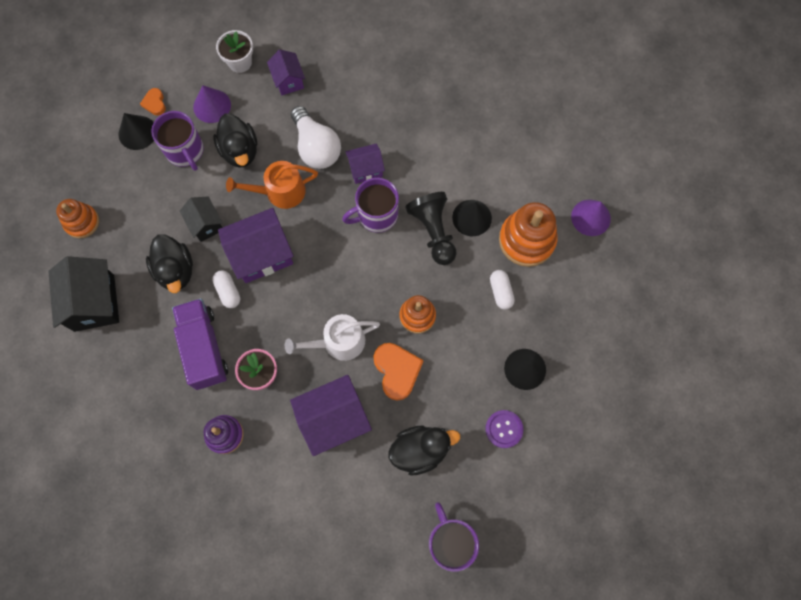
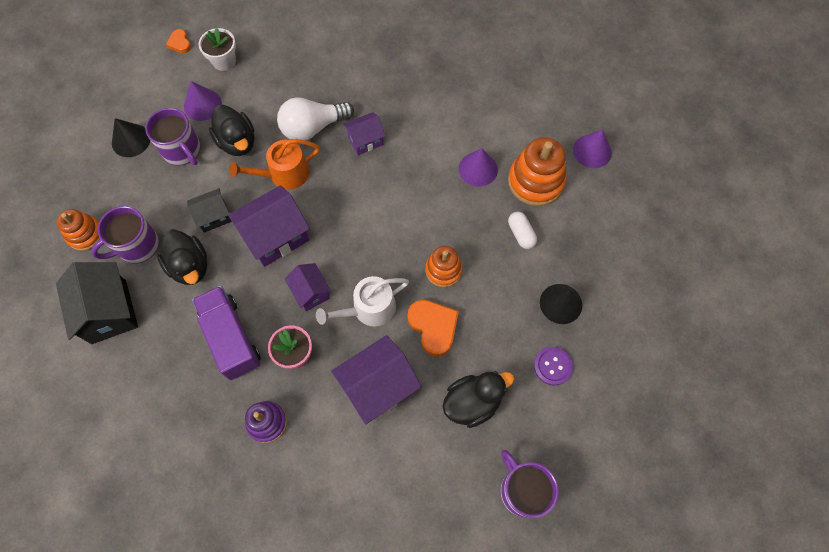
camera: 10 degrees left, 5 degrees down
orange heart [140,88,166,116] -> orange heart moved to [166,29,191,53]
black house [180,196,223,242] -> black house turned 75 degrees counterclockwise [187,188,232,233]
white capsule [212,270,240,308] -> none
purple house [267,49,305,95] -> purple house moved to [285,263,331,311]
white light bulb [291,106,341,169] -> white light bulb turned 105 degrees clockwise [277,97,354,141]
purple mug [342,178,399,233] -> purple mug moved to [91,206,159,264]
black pawn [405,192,457,265] -> none
black cone [452,200,492,236] -> purple cone [459,148,498,187]

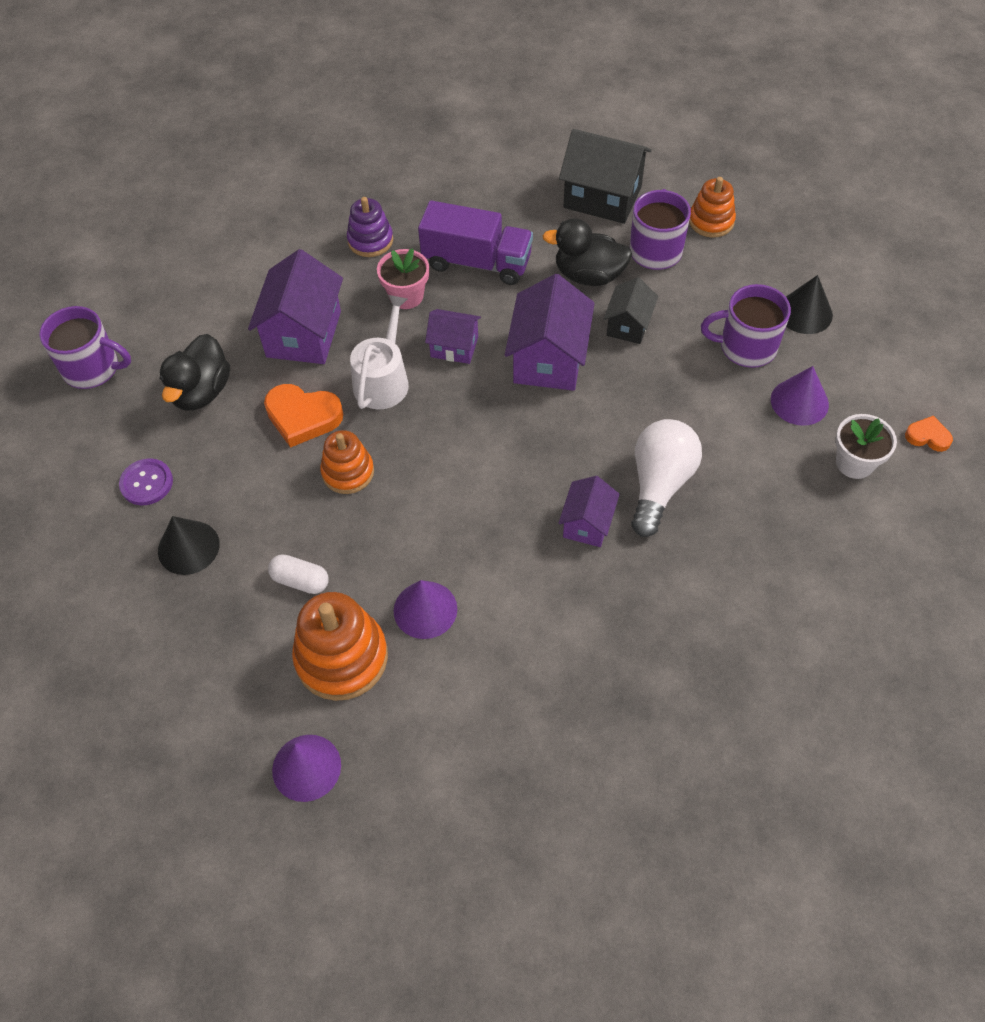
camera: 135 degrees right, 10 degrees down
black duck [209,105,254,156] -> none
orange watering can [229,139,320,190] -> none

